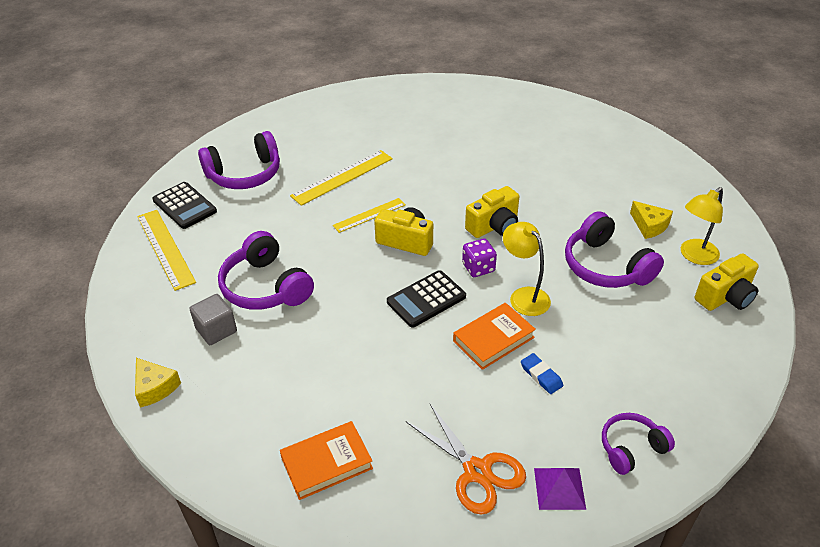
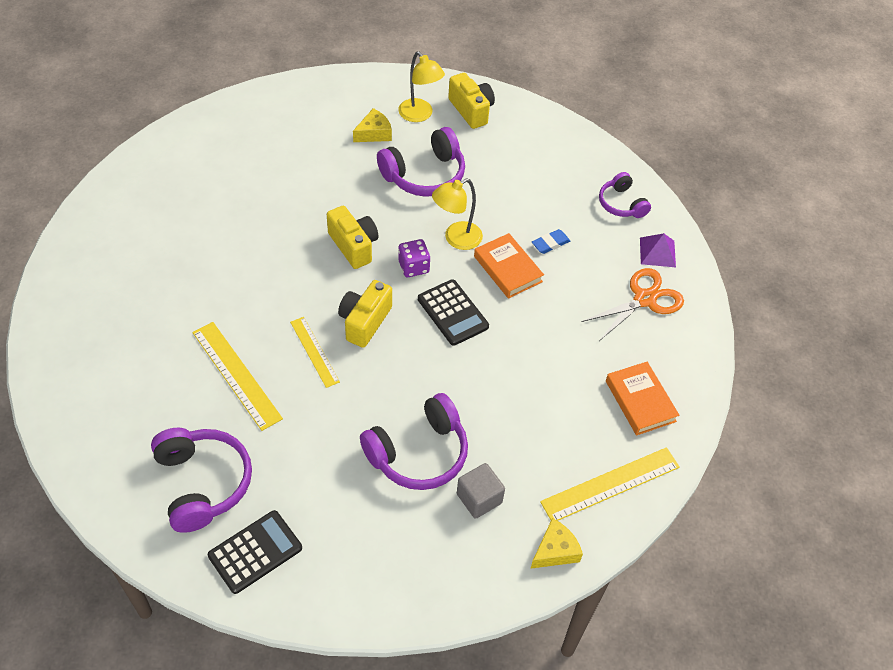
camera: 90 degrees left, 10 degrees up
yellow ruler [137,210,196,291] -> yellow ruler moved to [540,447,680,521]

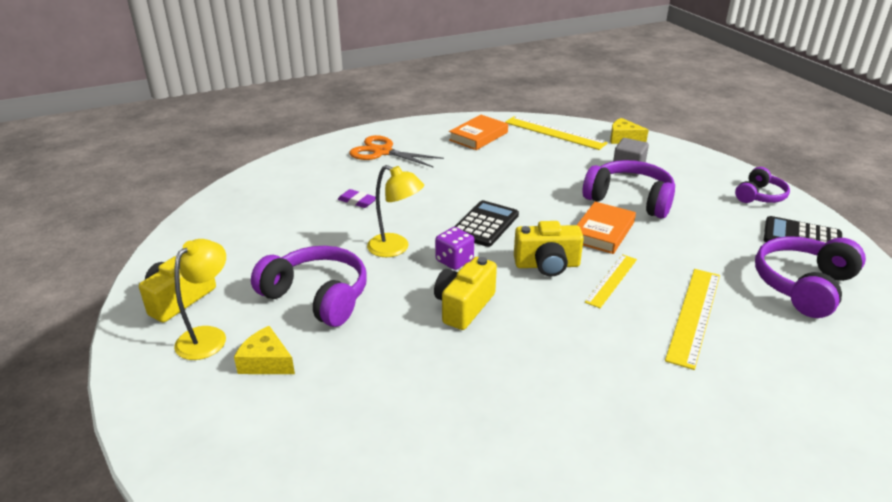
camera: 115 degrees left, 20 degrees down
orange book [474,233,544,299] -> orange book moved to [577,202,636,254]
blue eraser [532,229,570,254] -> purple eraser [338,189,376,208]
purple headphones [599,172,651,218] -> purple headphones moved to [735,167,790,203]
purple pyramid [640,233,676,267] -> none

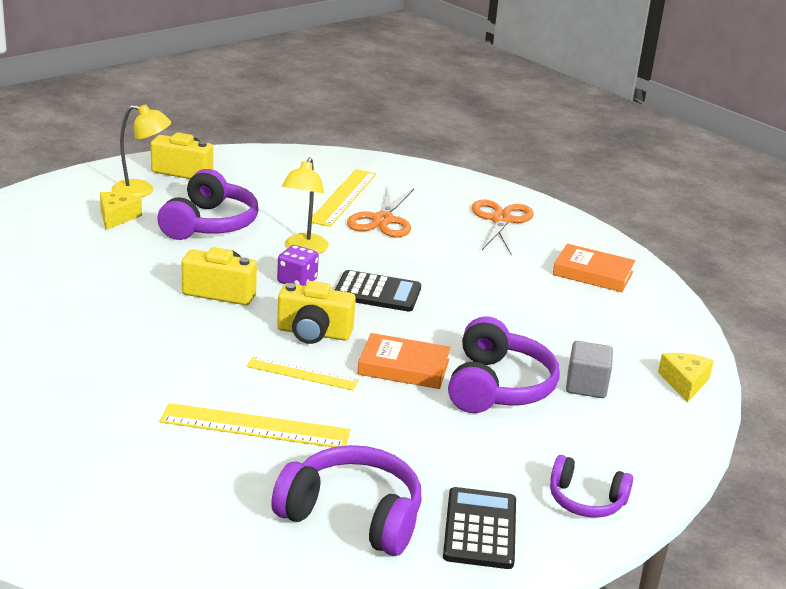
camera: 70 degrees right, 5 degrees down
purple eraser [338,189,376,208] -> orange scissors [347,185,414,237]
yellow ruler [505,116,608,150] -> yellow ruler moved to [312,169,376,227]
yellow camera [514,221,584,277] -> yellow camera turned 60 degrees counterclockwise [277,281,356,344]

